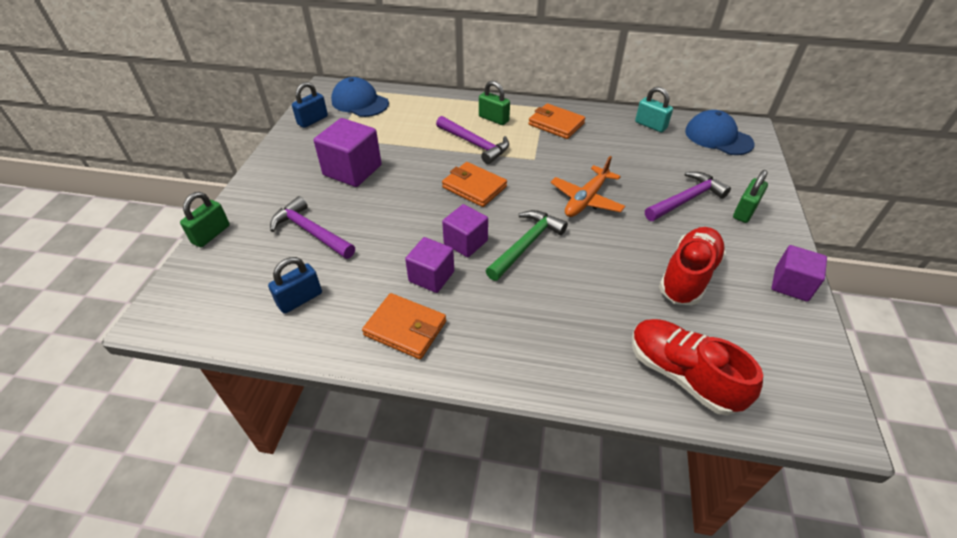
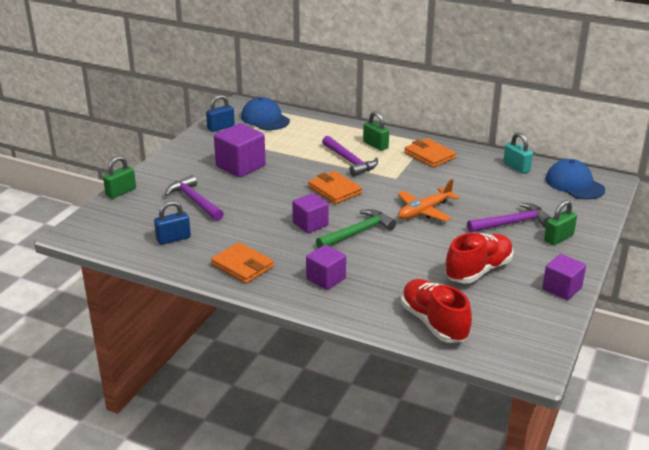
camera: 15 degrees right, 15 degrees down
purple cube [405,237,454,293] -> purple cube moved to [306,245,346,290]

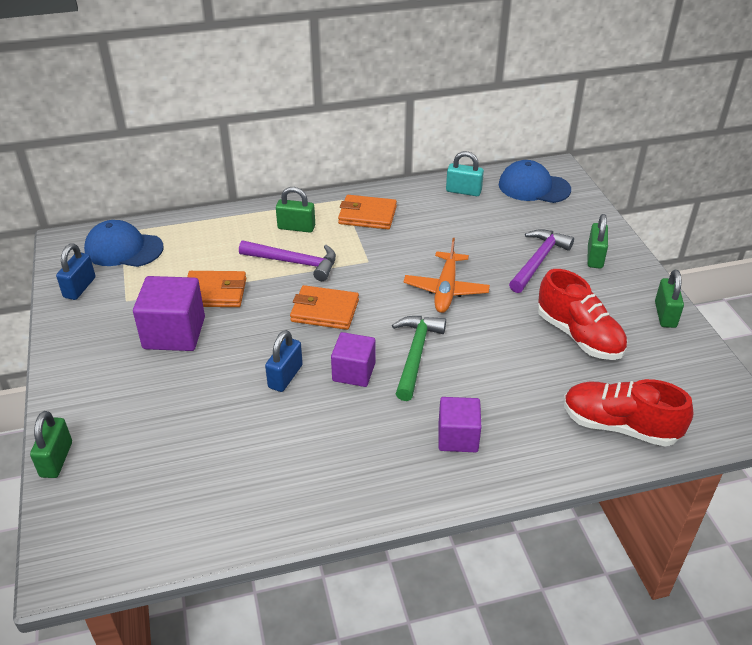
camera: 40 degrees left, 10 degrees up
blue padlock [154,201,191,245] -> blue padlock moved to [265,330,303,392]
purple hammer [165,175,224,221] -> none
orange wallet [211,242,274,284] -> orange wallet moved to [187,271,246,307]
red shoe [445,233,513,283] -> red shoe turned 135 degrees clockwise [538,269,627,360]
purple cube [542,254,586,300] -> green padlock [655,270,684,328]

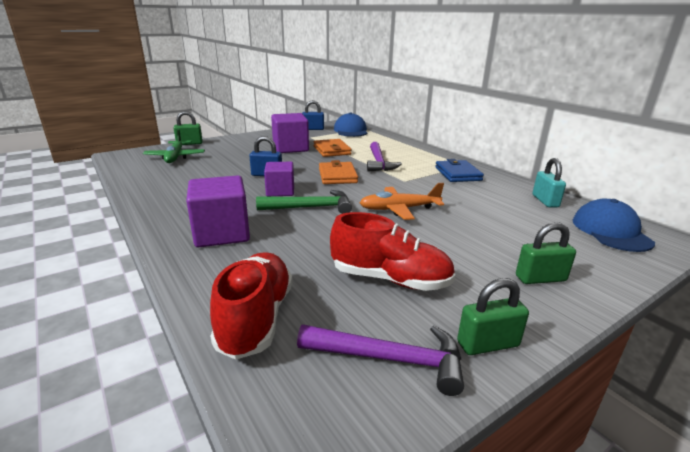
camera: 70 degrees right, 15 degrees down
green padlock [276,187,315,233] -> none
orange wallet [338,195,397,229] -> blue wallet [435,159,484,182]
purple cube [439,397,481,452] -> purple cube [186,175,250,247], size x1.53
purple hammer [509,229,574,293] -> purple hammer moved to [297,324,464,396]
red shoe [538,269,627,360] -> red shoe turned 105 degrees counterclockwise [330,212,455,291]
none -> green plane [143,129,205,163]

